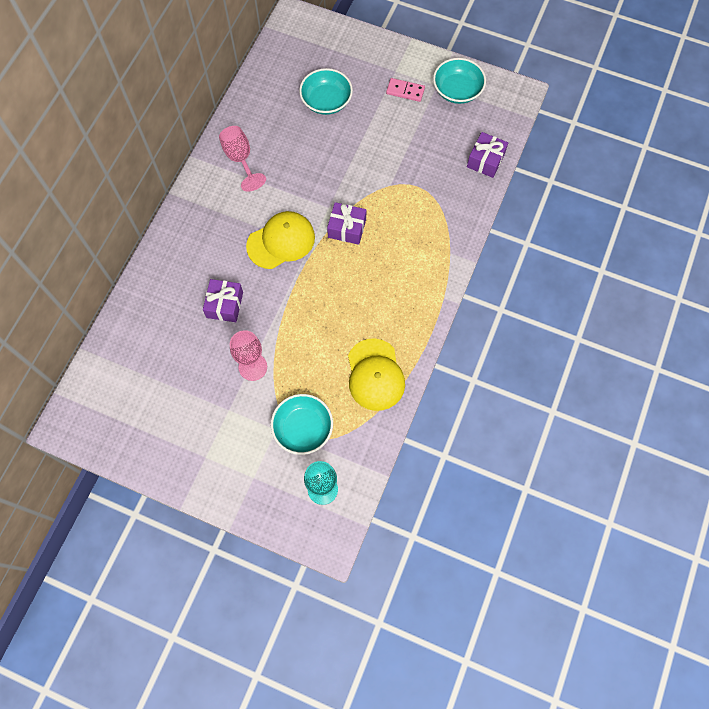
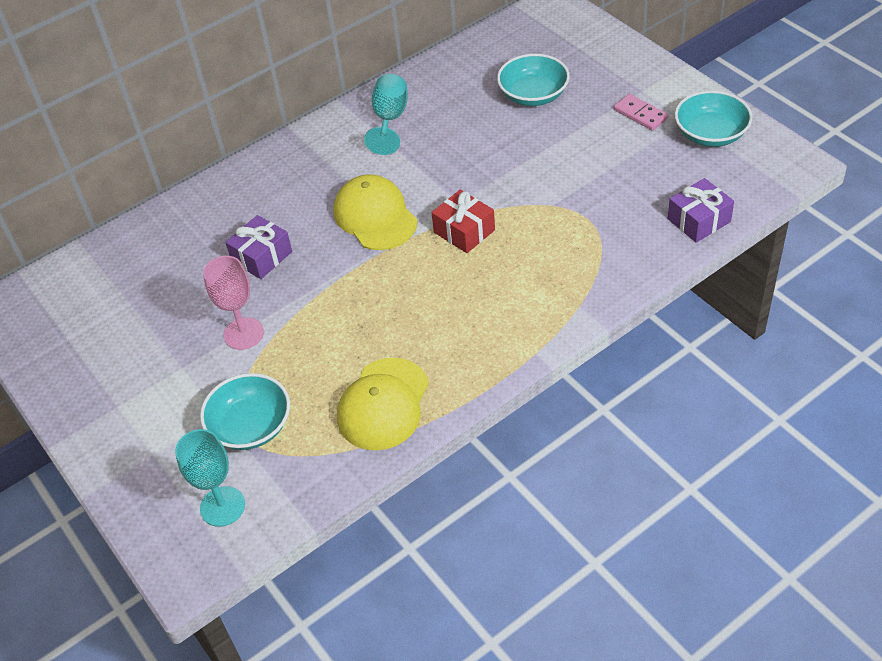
camera: 35 degrees right, 20 degrees down
pink goblet [219,126,266,192] -> turquoise goblet [364,74,408,155]
yellow cap [246,211,315,269] -> yellow cap turned 120 degrees counterclockwise [333,174,418,250]
purple gift [327,202,366,245] -> red gift [432,190,495,253]

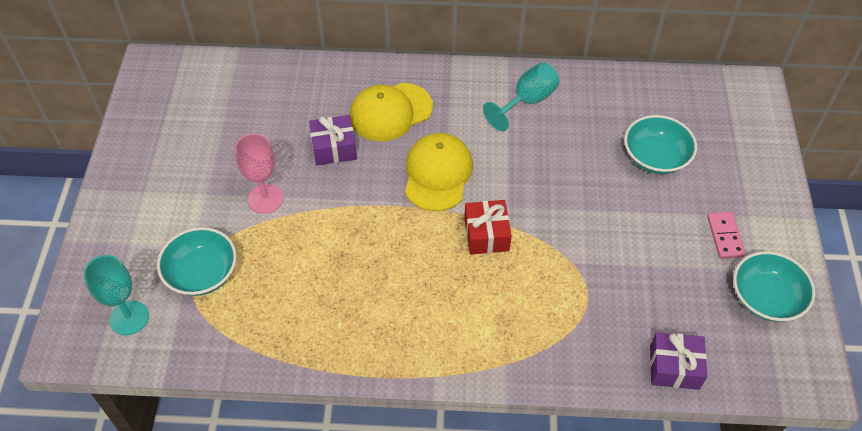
camera: 35 degrees right, 5 degrees up
yellow cap [337,358,429,450] -> yellow cap moved to [350,83,433,142]

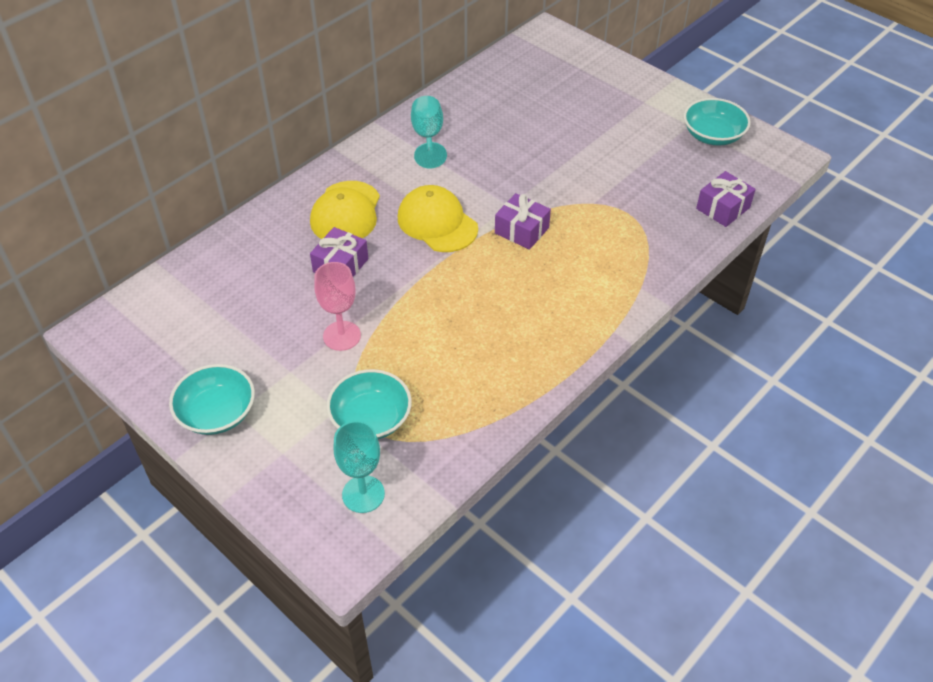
camera: 50 degrees left, 5 degrees down
red gift [464,200,512,255] -> purple gift [495,193,551,250]
turquoise bowl [624,115,697,174] -> turquoise bowl moved to [169,364,255,435]
pink domino [707,212,746,259] -> none

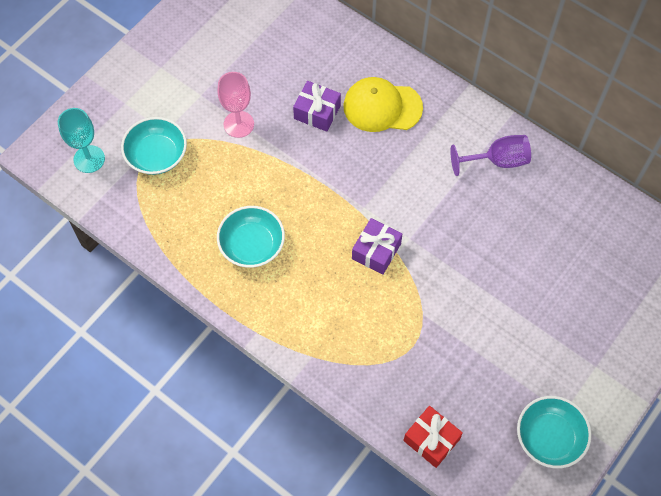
camera: 85 degrees right, 15 degrees up
turquoise bowl [169,364,255,435] -> turquoise bowl moved to [217,206,285,268]
yellow cap [398,185,478,252] -> none
turquoise goblet [411,96,447,169] -> purple goblet [450,135,531,176]
purple gift [696,171,756,227] -> red gift [403,406,463,468]

